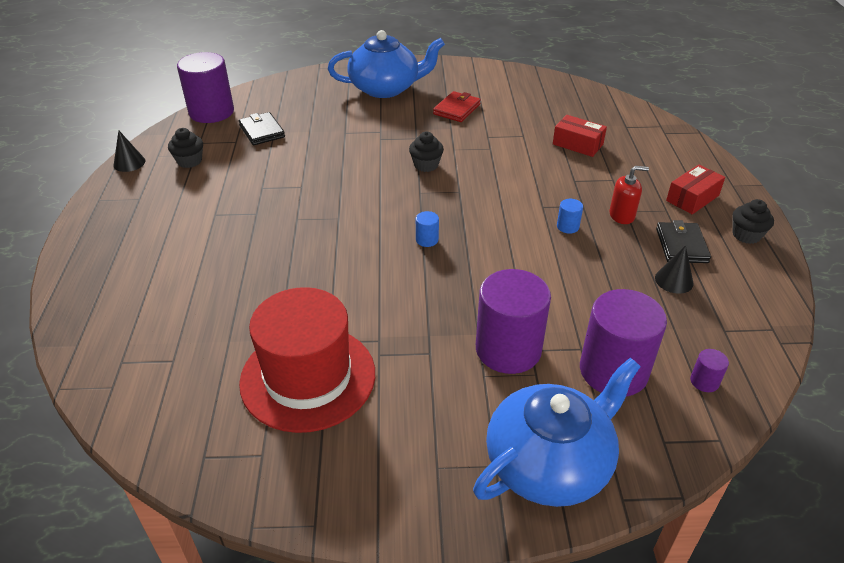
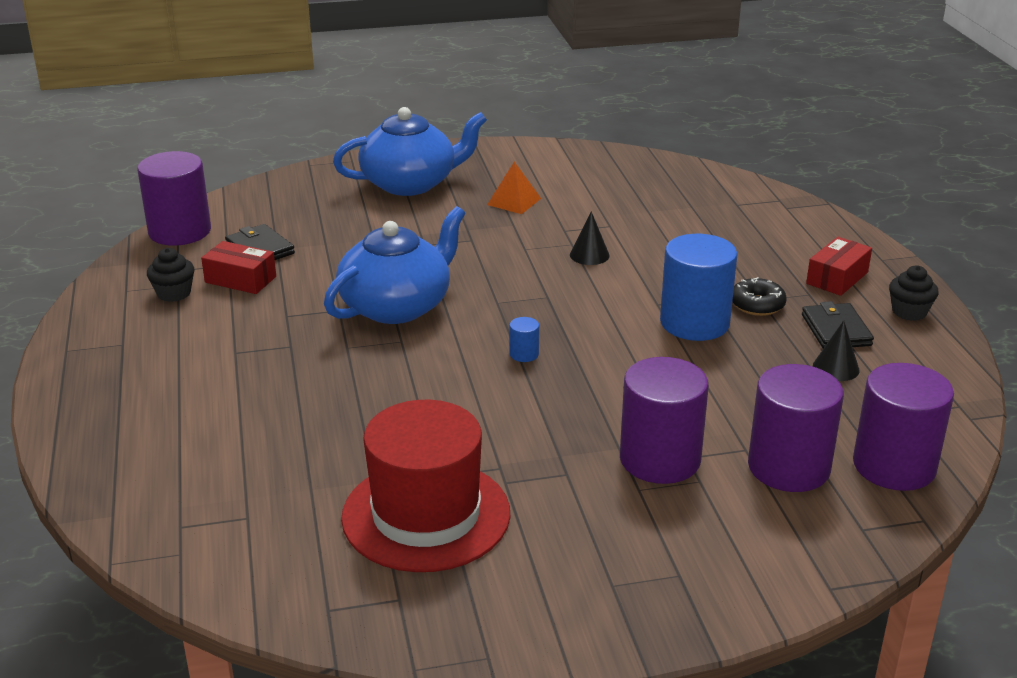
camera: 10 degrees left, 10 degrees down
black cone [113,131,145,172] -> black cone moved to [570,211,610,265]
black cupcake [409,131,444,172] -> none
red wallet [433,91,481,122] -> orange pyramid [487,162,541,214]
blue teapot [473,358,641,507] -> blue teapot moved to [324,206,465,324]
red box [553,115,607,157] -> red box moved to [201,241,276,294]
blue cylinder [557,199,583,234] -> blue cylinder [660,234,738,341], size x2.44
red soap dispenser [609,166,649,224] -> black donut [732,277,787,316]
purple cylinder [690,349,729,392] -> purple cylinder [853,363,954,491], size x2.44

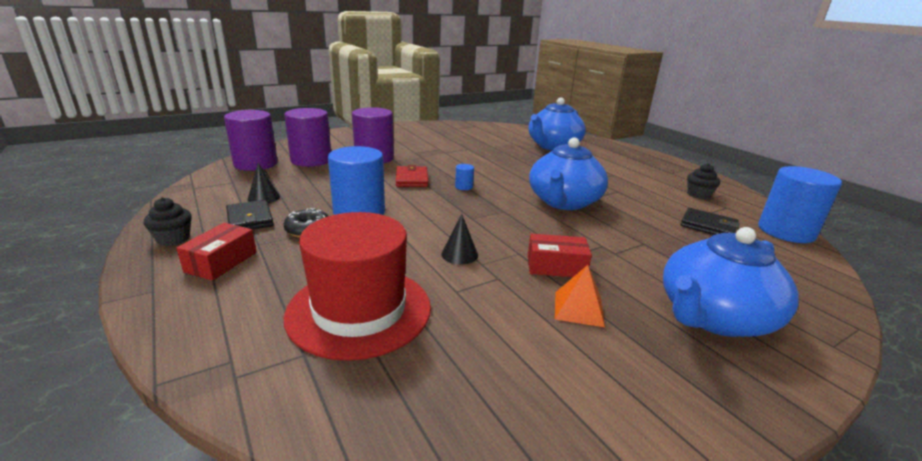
camera: 160 degrees right, 5 degrees down
purple cylinder [137,151,211,246] -> blue cylinder [758,166,842,243]
red box [201,241,276,294] -> red box moved to [528,234,592,277]
red hat [341,400,510,572] -> red hat moved to [284,212,431,361]
none -> red wallet [396,165,428,187]
none -> blue teapot [529,97,586,150]

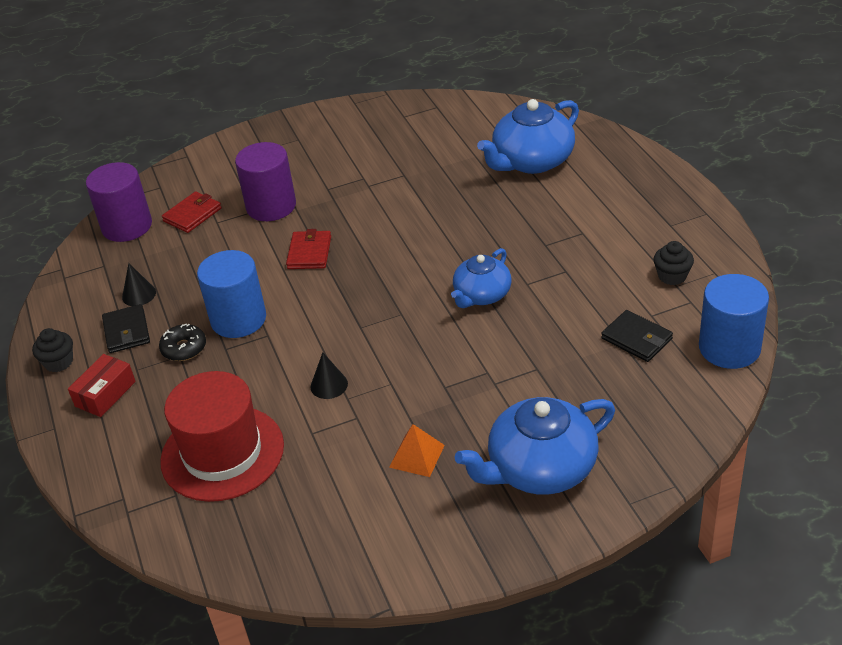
camera: 15 degrees right, 15 degrees up
purple cylinder [284,108,331,167] -> red wallet [162,191,222,233]
blue cylinder [455,164,474,190] -> none
red box [528,234,592,277] -> none
blue teapot [529,138,608,210] -> blue teapot [451,248,512,308], size x0.63

